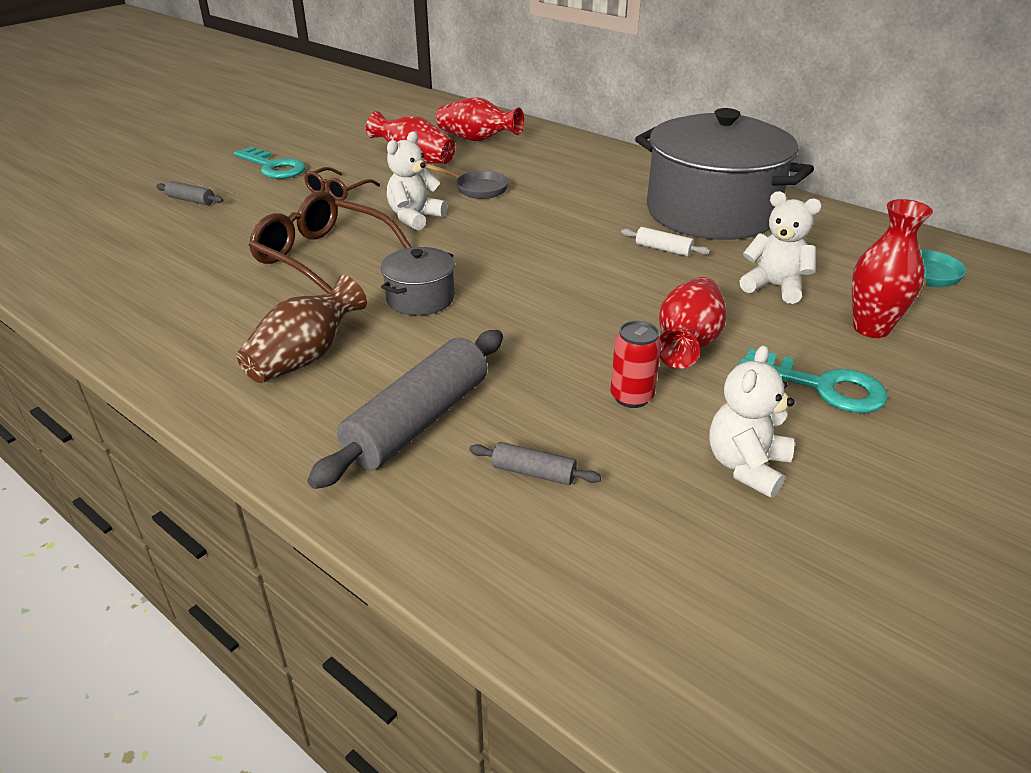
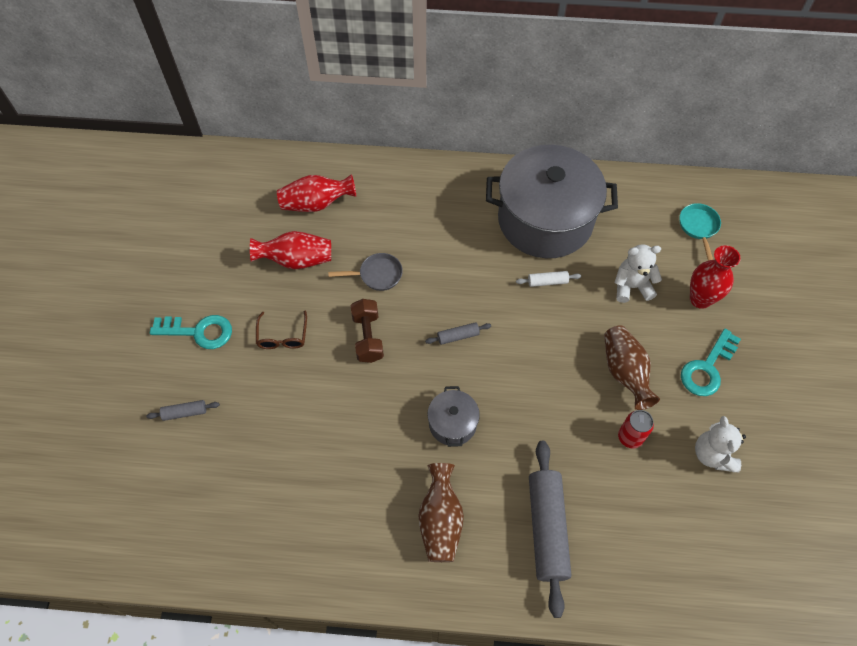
camera: 35 degrees left, 25 degrees up
brown glasses [249,191,412,294] -> none
white teddy bear [387,131,447,231] -> brown dumbbell [351,299,384,363]
grey rolling pin [469,442,601,485] -> grey rolling pin moved to [425,322,491,345]
red vase [659,277,726,368] -> brown vase [604,325,660,410]
turquoise key [739,349,888,413] -> turquoise key turned 135 degrees clockwise [681,329,741,396]

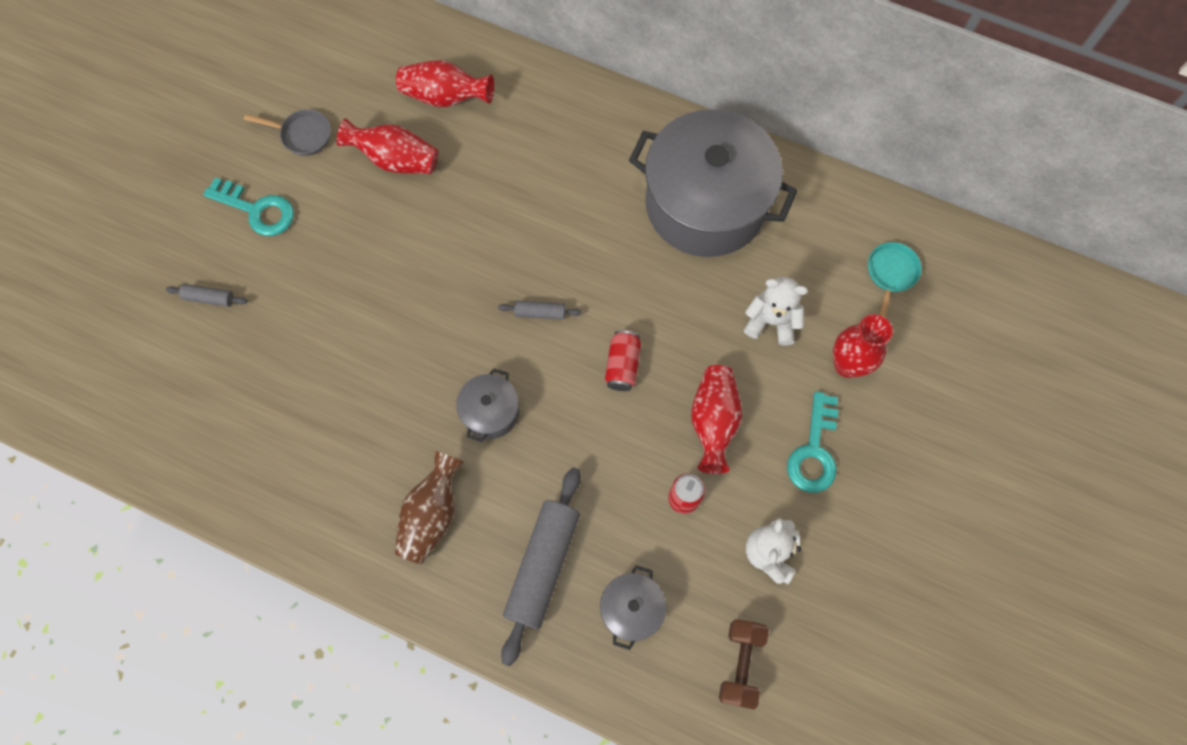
camera: 20 degrees right, 10 degrees up
brown glasses [256,310,307,349] -> none
grey pan [328,253,403,291] -> grey pan moved to [244,109,331,156]
brown dumbbell [351,299,384,363] -> brown dumbbell moved to [719,619,769,709]
white rolling pin [516,271,581,287] -> none
brown vase [604,325,660,410] -> red vase [691,365,742,474]
turquoise key [681,329,741,396] -> turquoise key turned 45 degrees counterclockwise [787,391,838,493]
none -> grey pot [600,565,666,650]
none -> red can [605,330,641,391]

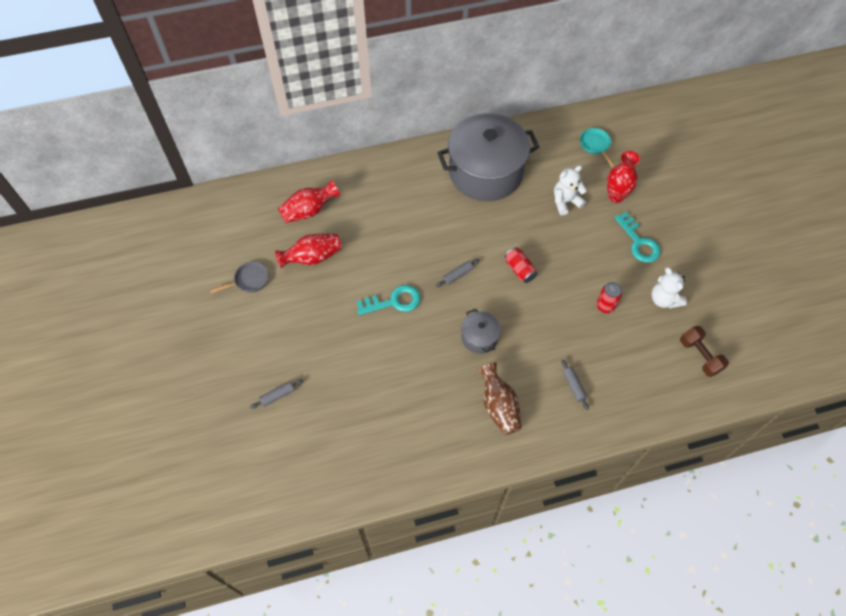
camera: 40 degrees left, 10 degrees down
turquoise key [203,178,294,236] -> turquoise key moved to [357,285,421,315]
grey rolling pin [501,467,581,666] -> grey rolling pin [561,360,589,410], size x0.45
grey pot [600,565,666,650] -> none
red vase [691,365,742,474] -> none

